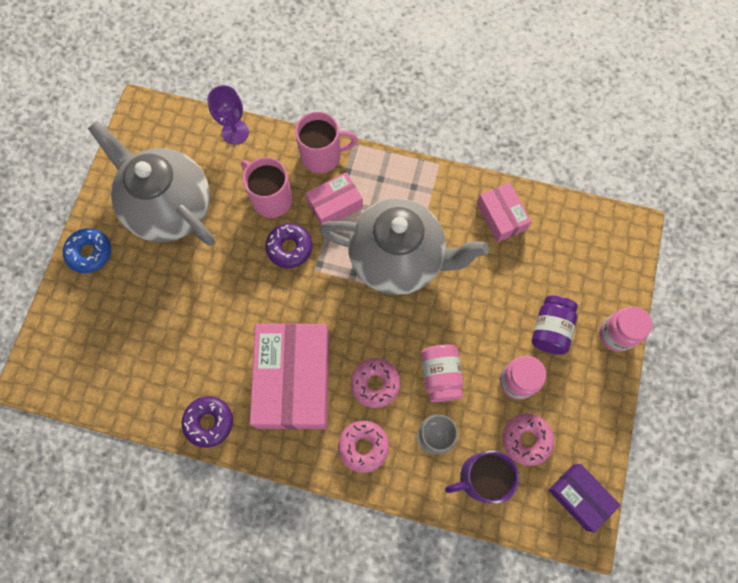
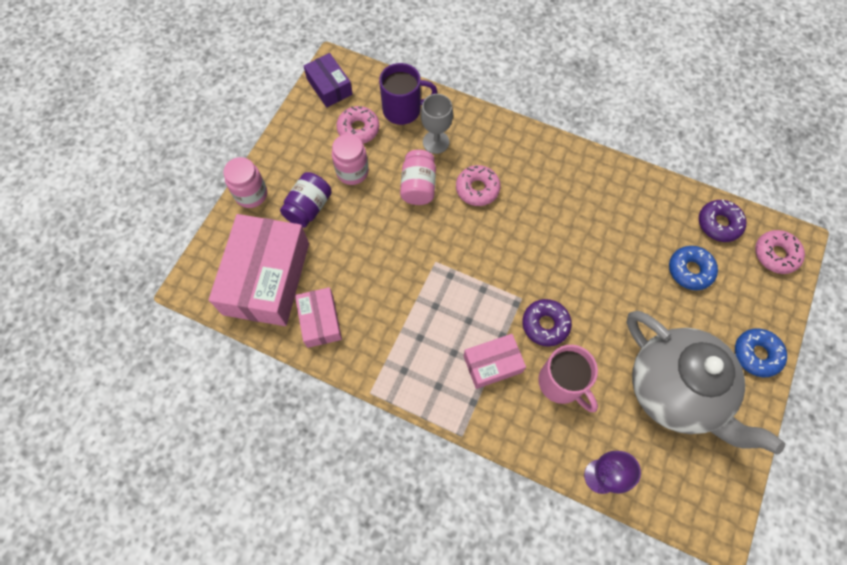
camera: 170 degrees left, 5 degrees down
purple donut [182,396,233,448] -> purple donut moved to [699,200,746,242]
pink box [250,323,329,430] -> pink box moved to [209,214,309,326]
pink mug [295,112,358,173] -> none
grey teapot [319,198,489,295] -> none
pink donut [338,420,389,473] -> pink donut moved to [755,230,805,274]
none -> blue donut [669,246,718,290]

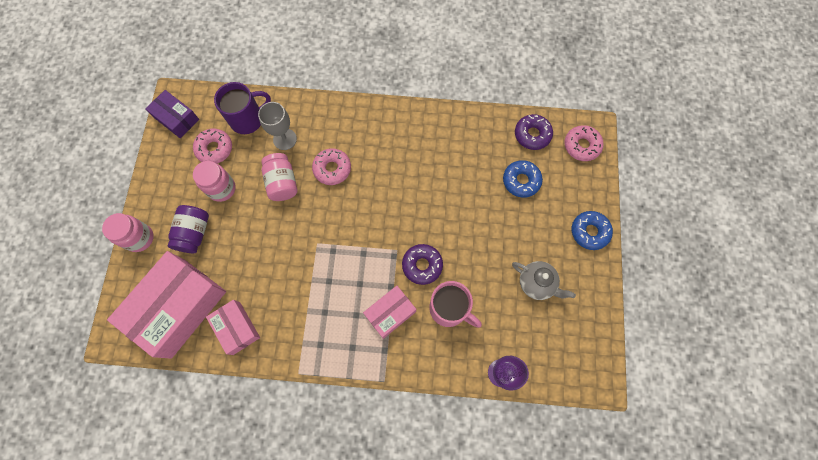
camera: 20 degrees left, 5 degrees up
pink box [209,214,309,326] -> pink box turned 45 degrees clockwise [107,251,226,359]
grey teapot [627,311,785,454] -> grey teapot [512,261,576,300], size x0.47

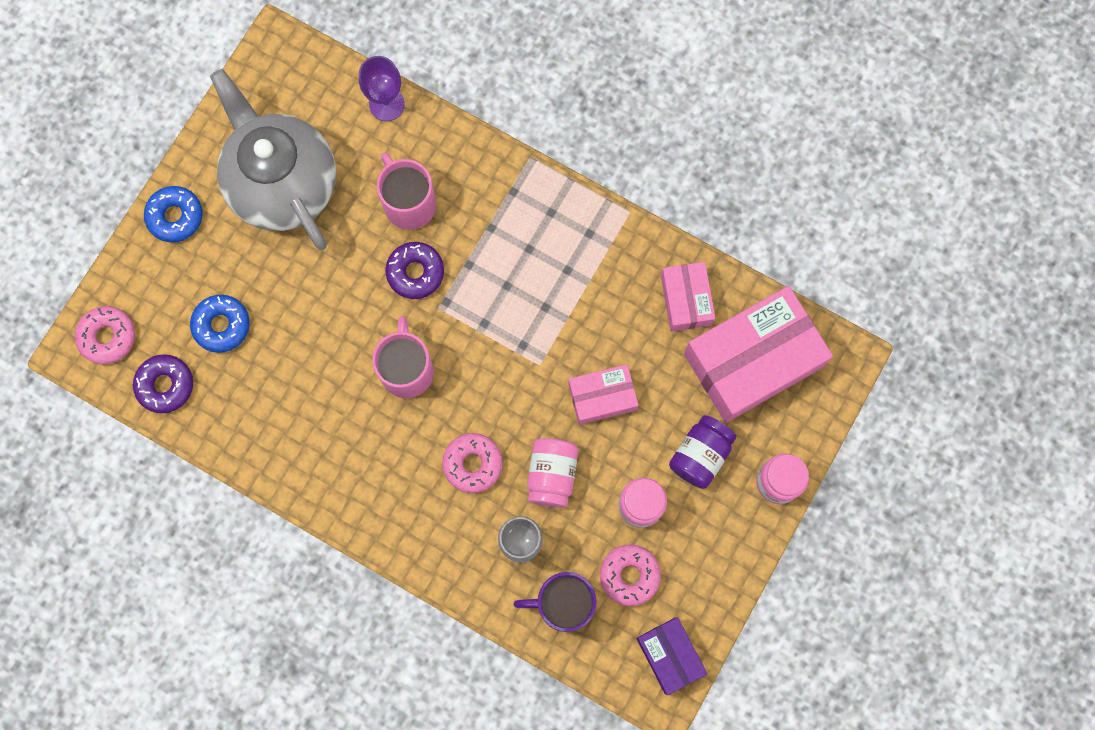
camera: 155 degrees left, 5 degrees up
pink box [363,286,416,339] -> pink box moved to [568,364,639,425]
grey teapot [512,261,576,300] -> grey teapot [210,69,336,250], size x2.15
none -> pink mug [372,316,434,398]

